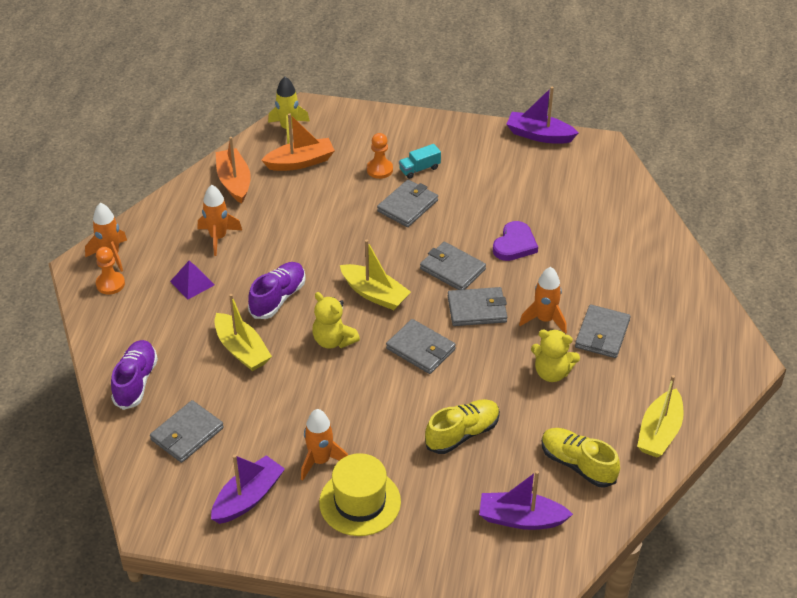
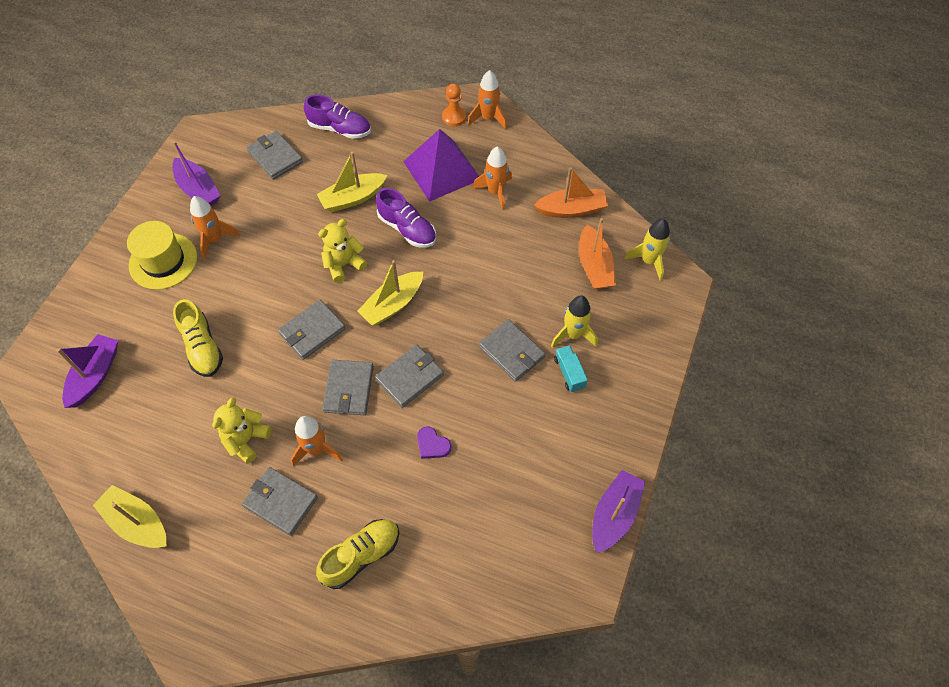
camera: 100 degrees right, 15 degrees up
purple pyramid [170,261,214,300] -> purple pyramid [403,129,479,202], size x2.03
orange pawn [367,133,393,179] -> yellow rocket [551,295,598,348]
purple heart [493,221,538,261] -> purple heart [417,427,451,459], size x0.67
yellow shoe [542,428,620,488] -> yellow shoe moved to [316,519,399,589]

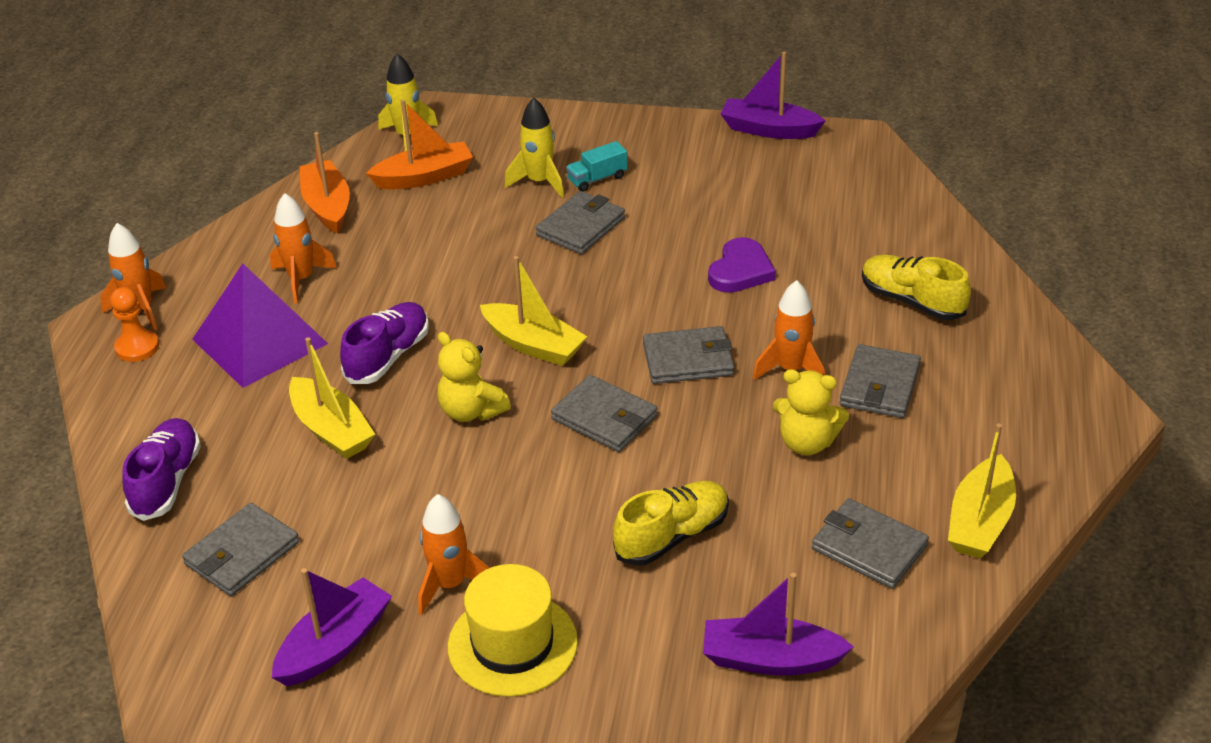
camera: 100 degrees left, 20 degrees down
grey wallet [375,344,444,408] -> grey wallet moved to [812,498,929,589]
purple heart [417,427,451,459] -> purple heart [708,237,776,293], size x1.50

